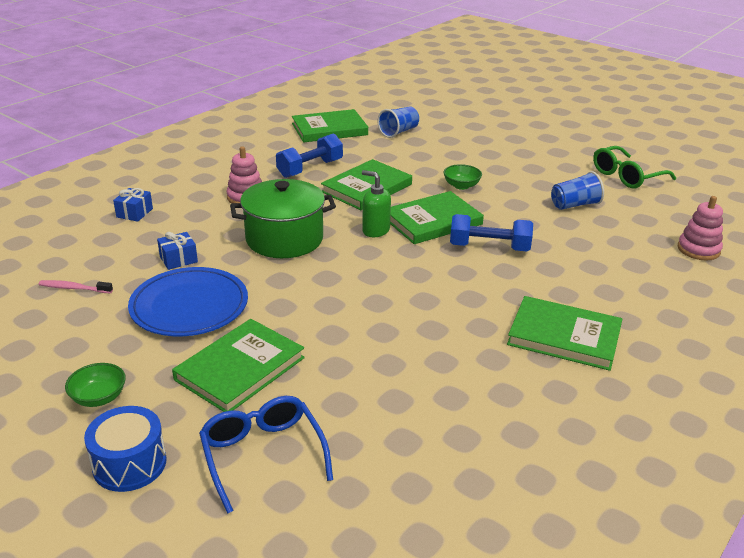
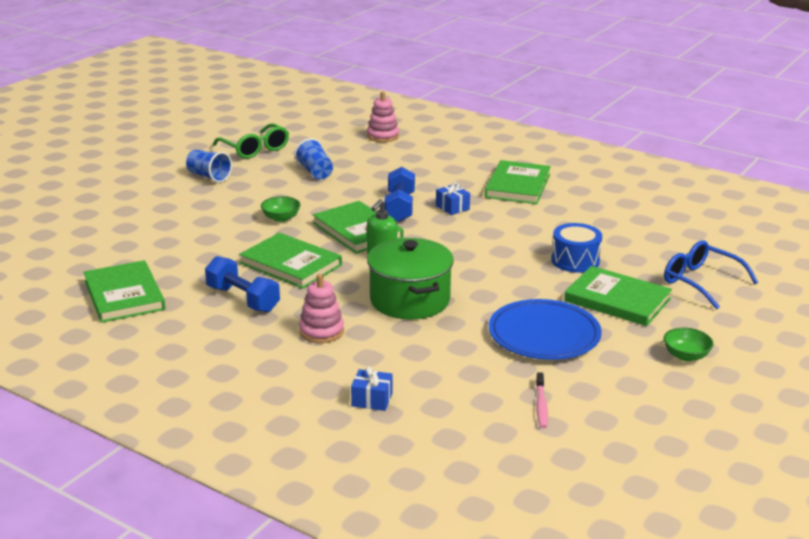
camera: 95 degrees left, 5 degrees down
blue drum [84,406,167,492] -> blue drum moved to [551,223,602,273]
blue gift [157,232,198,270] -> blue gift moved to [436,182,470,215]
blue glasses [199,396,333,514] -> blue glasses turned 75 degrees clockwise [664,240,758,309]
blue cup [377,106,419,138] -> blue cup moved to [186,150,232,183]

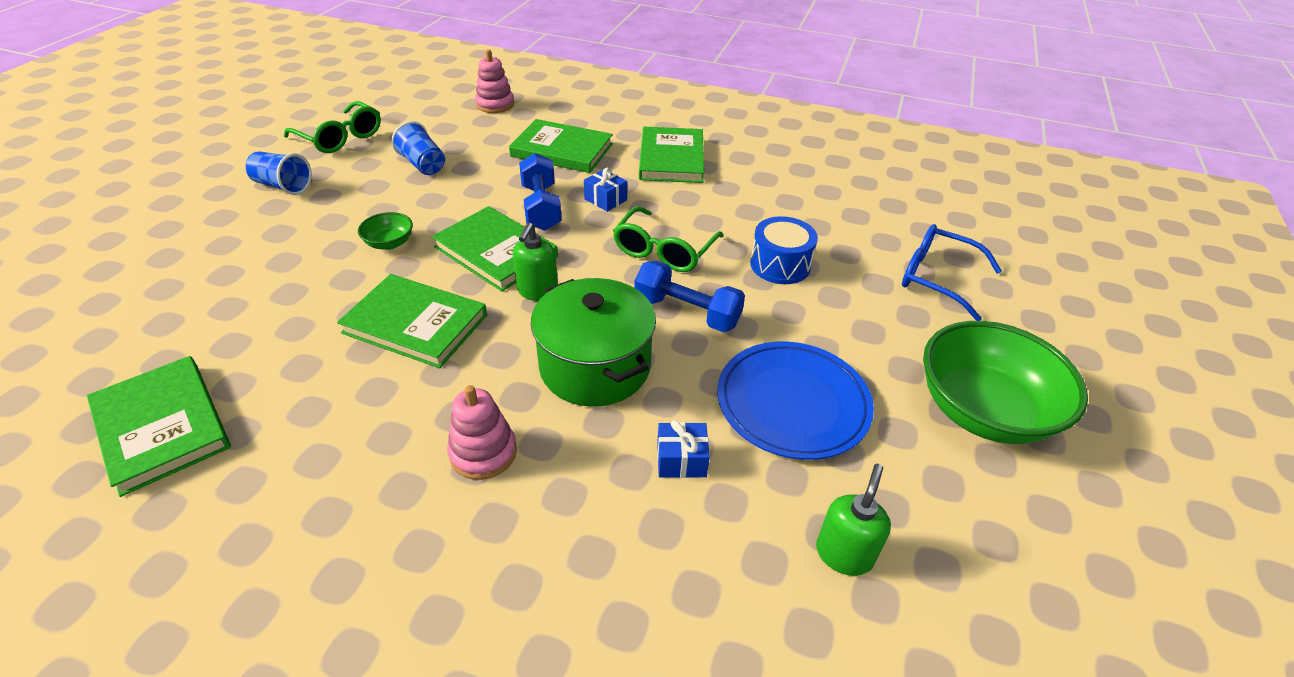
camera: 15 degrees left, 15 degrees up
blue dumbbell [205,256,280,312] -> blue dumbbell moved to [634,260,745,332]
blue gift [351,366,393,411] -> blue gift moved to [657,420,710,478]
pink toothbrush [536,372,548,428] -> green soap dispenser [816,464,891,576]
green book [564,266,672,326] -> green book moved to [509,119,613,173]
green bowl [664,328,713,361] -> green bowl [923,321,1088,444], size x2.28
none -> green glasses [613,206,724,272]

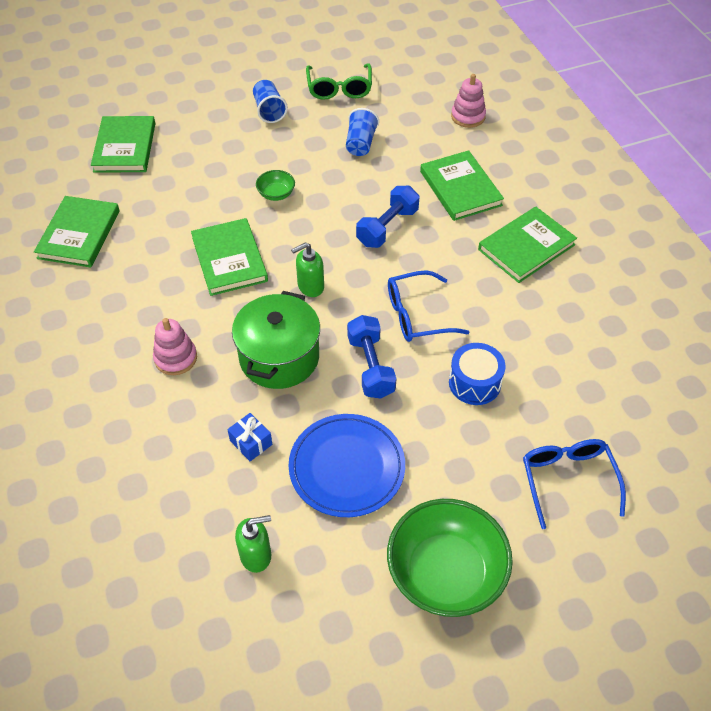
camera: 50 degrees right, 10 degrees up
green book [432,206,558,292] -> green book moved to [91,116,155,173]
blue gift [584,168,627,212] -> none
green glasses [613,206,724,272] -> blue glasses [388,270,470,342]

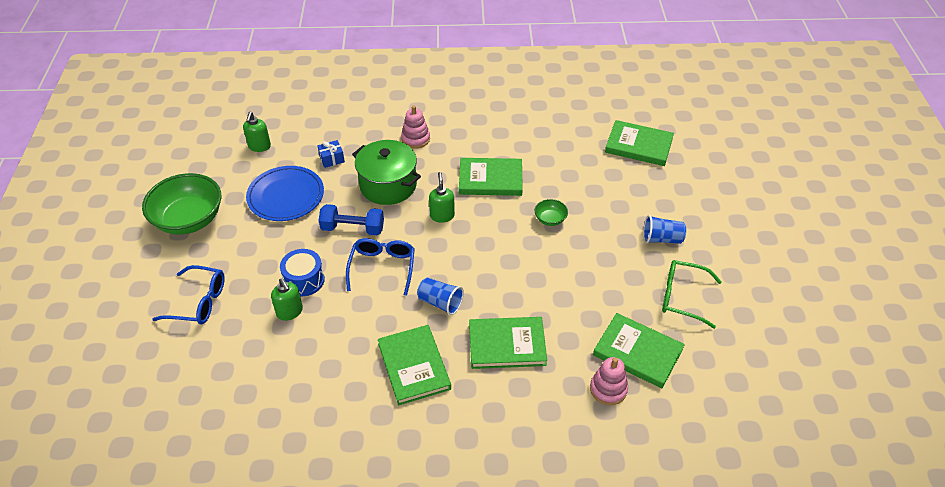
camera: 110 degrees right, 5 degrees down
green book [34,196,120,267] -> green book moved to [593,313,685,388]
blue cup [346,108,379,156] -> blue cup moved to [417,278,464,315]
blue dumbbell [356,186,420,248] -> none
none -> green soap dispenser [271,278,303,321]

